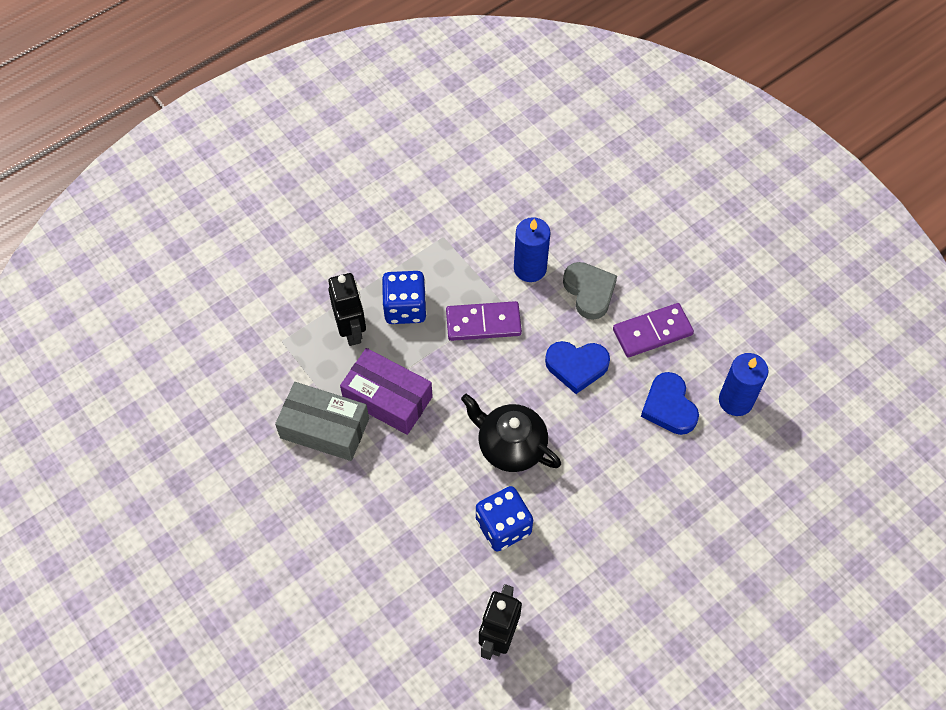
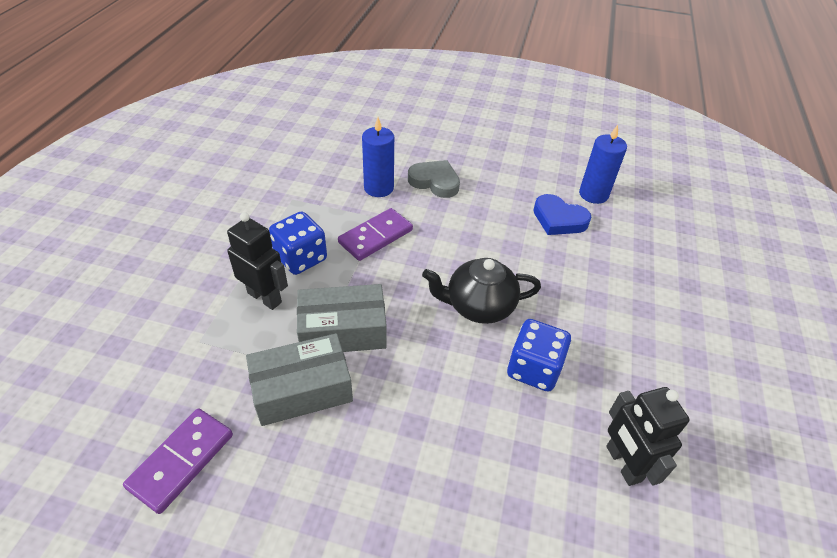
camera: 40 degrees left, 15 degrees down
purple box [340,348,433,435] -> grey box [297,284,387,352]
blue heart [545,341,610,394] -> none
purple domino [613,303,694,357] -> purple domino moved to [123,409,233,514]

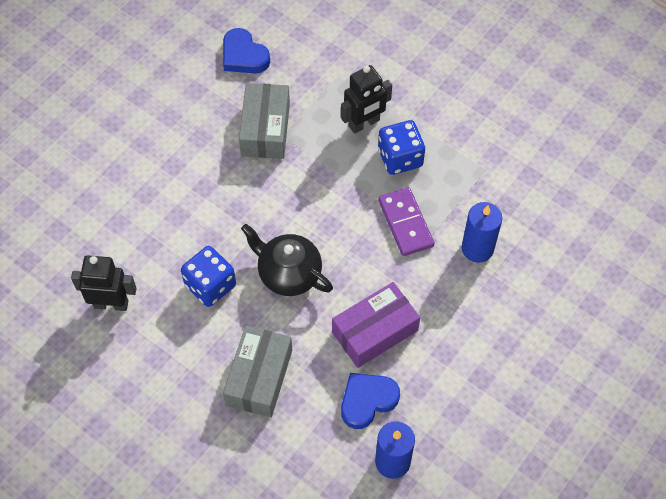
camera: 115 degrees right, 15 degrees up
purple domino [123,409,233,514] -> blue heart [223,28,270,74]
grey box [297,284,387,352] -> grey box moved to [223,326,292,417]
grey heart [408,160,460,198] -> none
black teapot [422,258,541,324] -> black teapot turned 75 degrees counterclockwise [241,224,333,296]
none -> purple box [332,282,420,368]

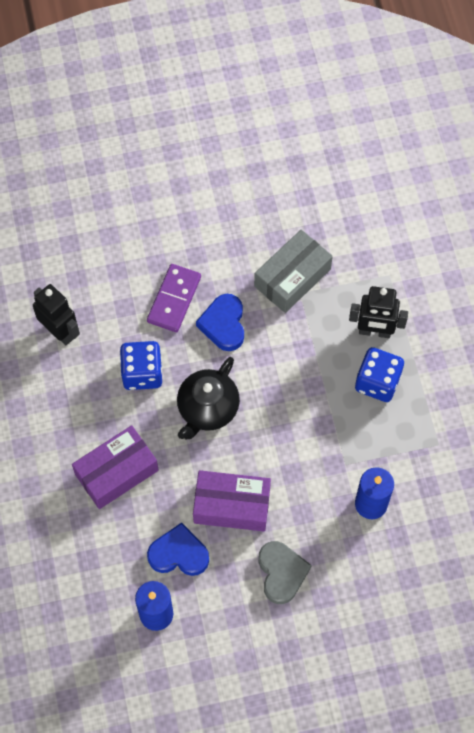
camera: 40 degrees right, 5 degrees up
blue heart [223,28,270,74] -> blue heart moved to [196,294,244,351]
grey box [223,326,292,417] -> purple box [72,425,158,509]
black teapot [241,224,333,296] -> black teapot turned 135 degrees counterclockwise [177,357,240,440]
purple domino [378,187,435,256] -> purple domino moved to [147,264,201,332]
none -> grey heart [258,541,312,604]

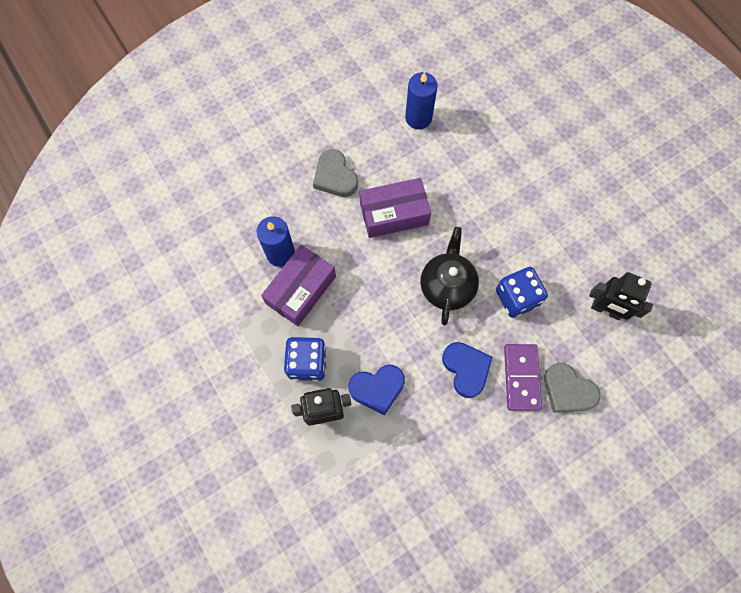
camera: 160 degrees right, 5 degrees up
purple box [72,425,158,509] -> purple box moved to [261,245,336,326]
blue heart [147,523,209,576] -> blue heart moved to [348,365,405,415]
grey box [254,230,333,313] -> none
none -> grey heart [544,363,600,413]

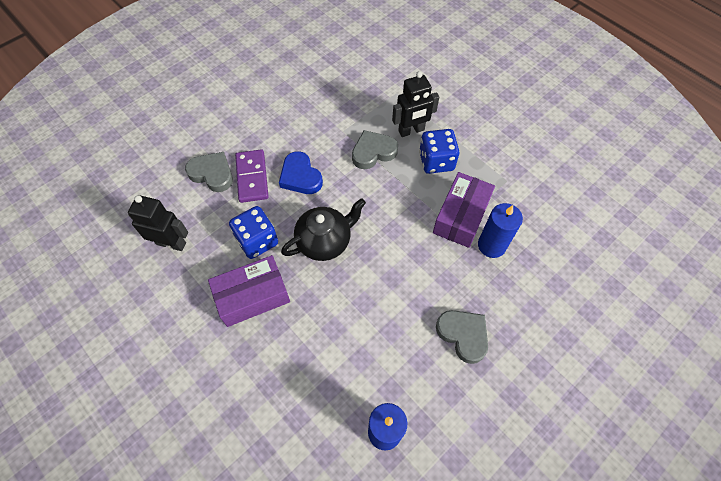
camera: 170 degrees right, 10 degrees down
blue heart [348,365,405,415] -> grey heart [352,130,398,169]
purple box [360,178,431,238] -> purple box moved to [208,255,290,327]
black teapot [421,227,479,325] -> black teapot turned 120 degrees counterclockwise [281,198,366,261]

